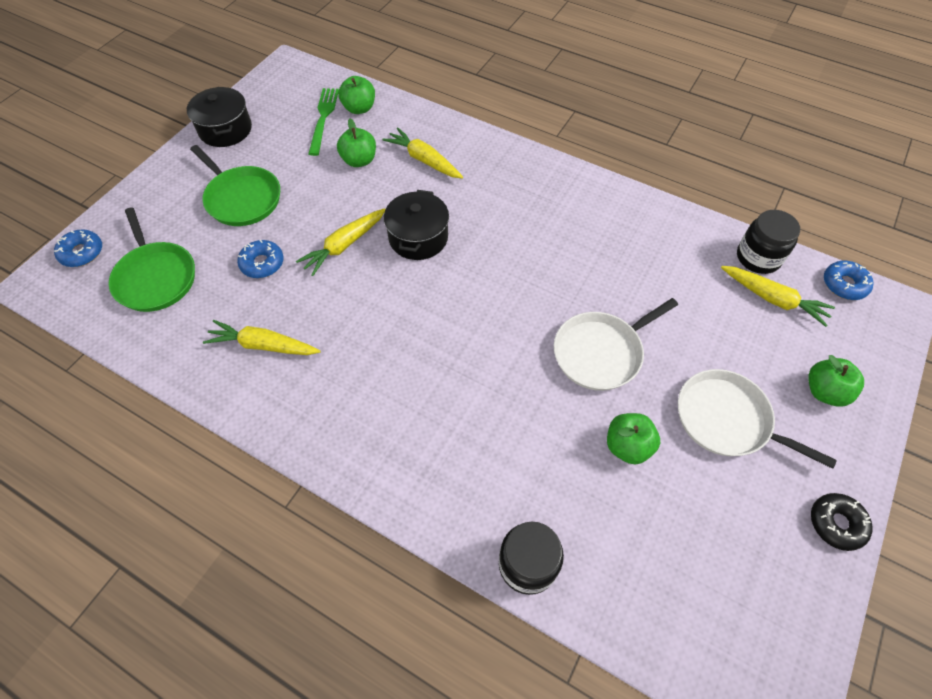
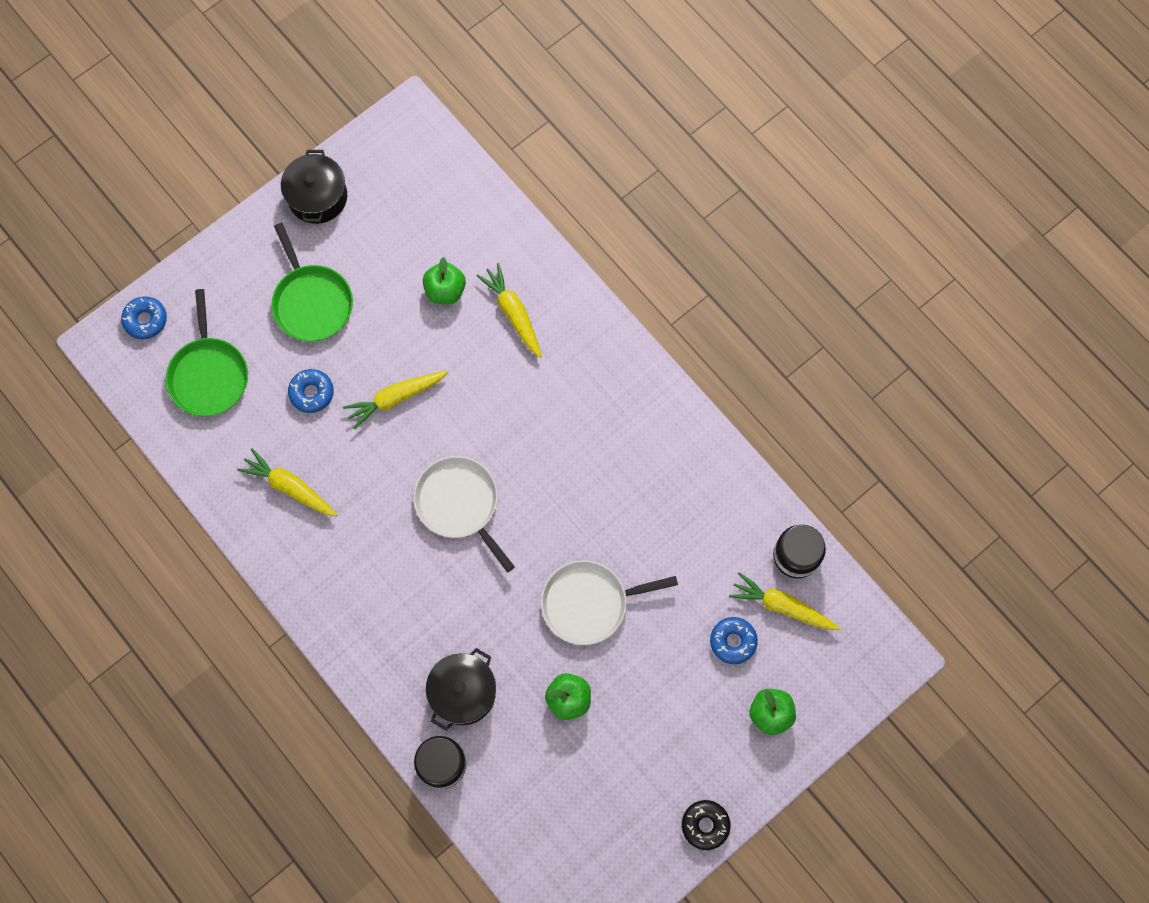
camera: 20 degrees right, 15 degrees up
green fork [308,88,339,156] -> none
green apple [338,76,375,114] -> none
black pot [384,190,449,260] -> black pot moved to [426,648,496,731]
white pan [678,369,837,469] -> white pan moved to [414,456,515,572]
yellow carrot [721,266,835,327] -> yellow carrot turned 150 degrees clockwise [729,572,840,630]
blue donut [824,261,874,300] -> blue donut moved to [710,617,758,665]

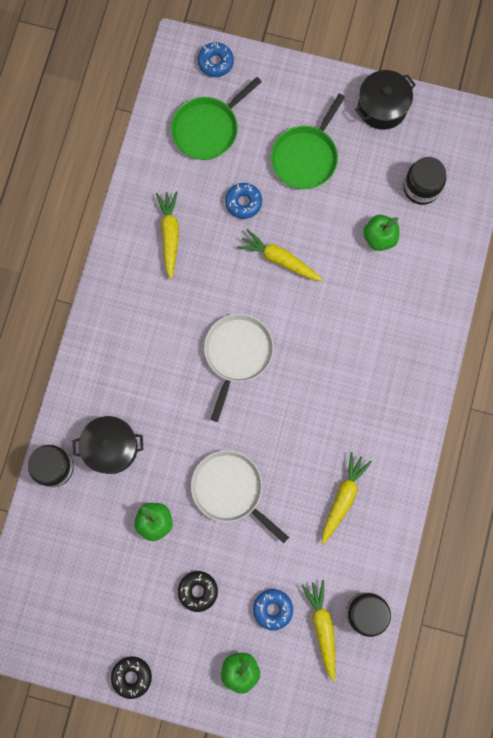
camera: 55 degrees right, 5 degrees up
yellow carrot [476,263,542,358] -> yellow carrot moved to [322,452,372,544]
none -> black donut [178,571,218,612]
none -> black jar [403,157,446,205]

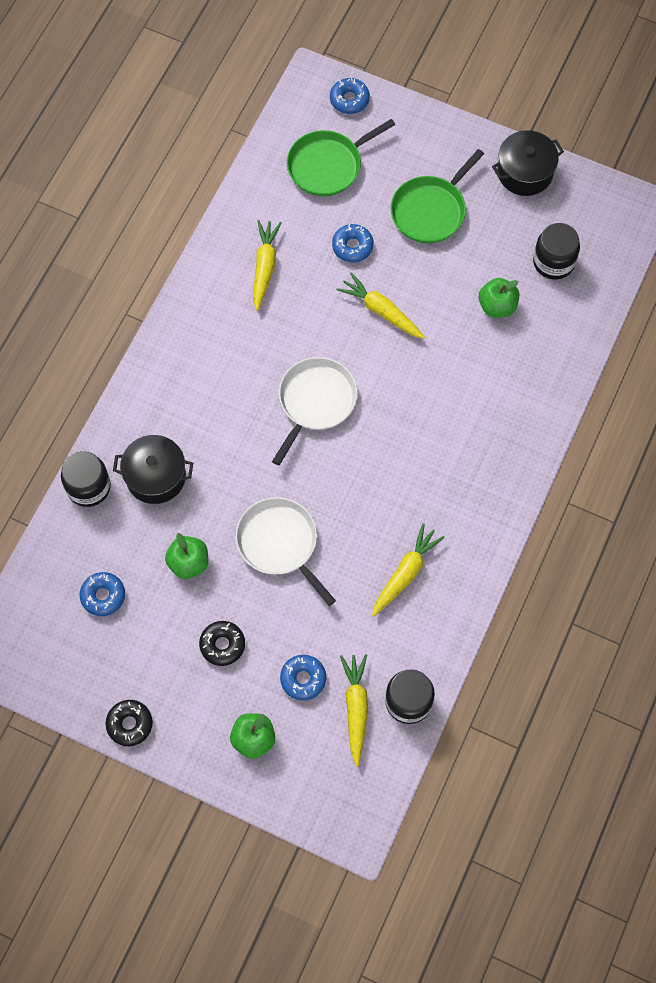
camera: 10 degrees right, 10 degrees down
none -> blue donut [80,572,125,616]

